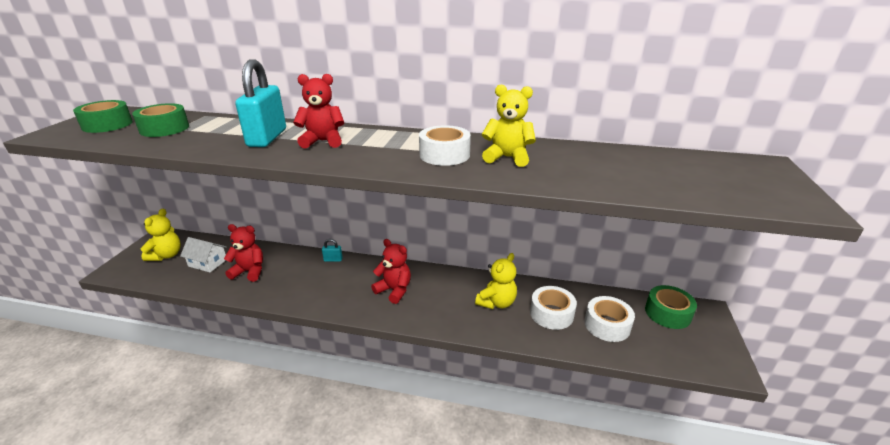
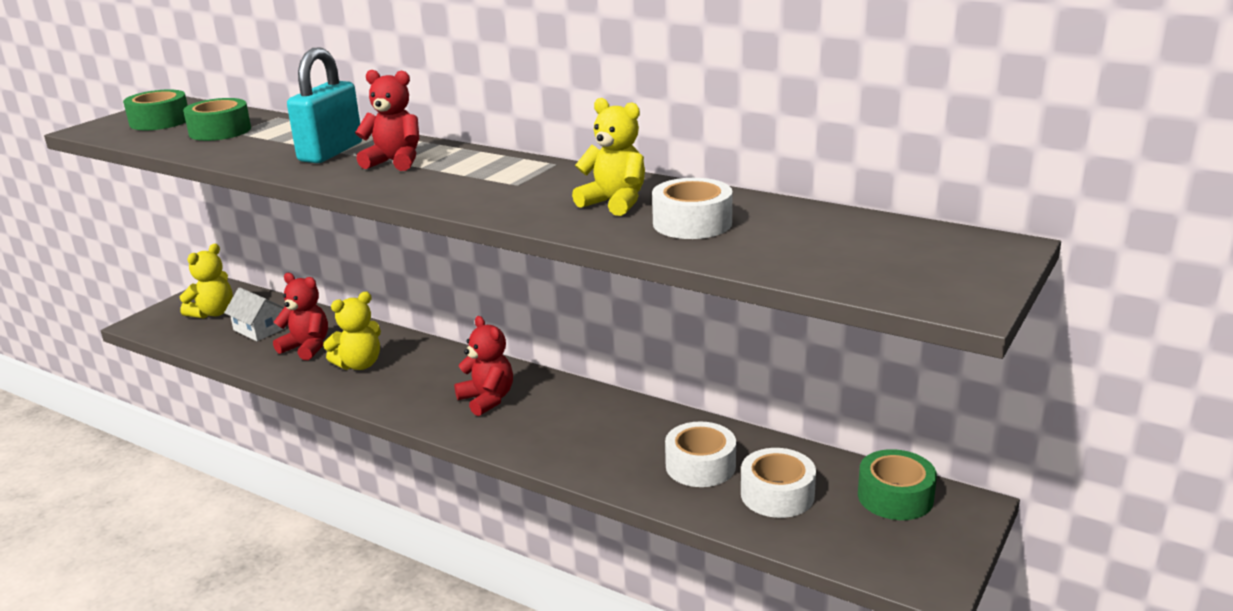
camera: 20 degrees right, 5 degrees down
turquoise padlock [322,239,343,262] -> none
white tape [419,125,471,166] -> white tape moved to [652,178,732,239]
yellow teddy bear [475,253,517,309] -> yellow teddy bear moved to [323,292,381,370]

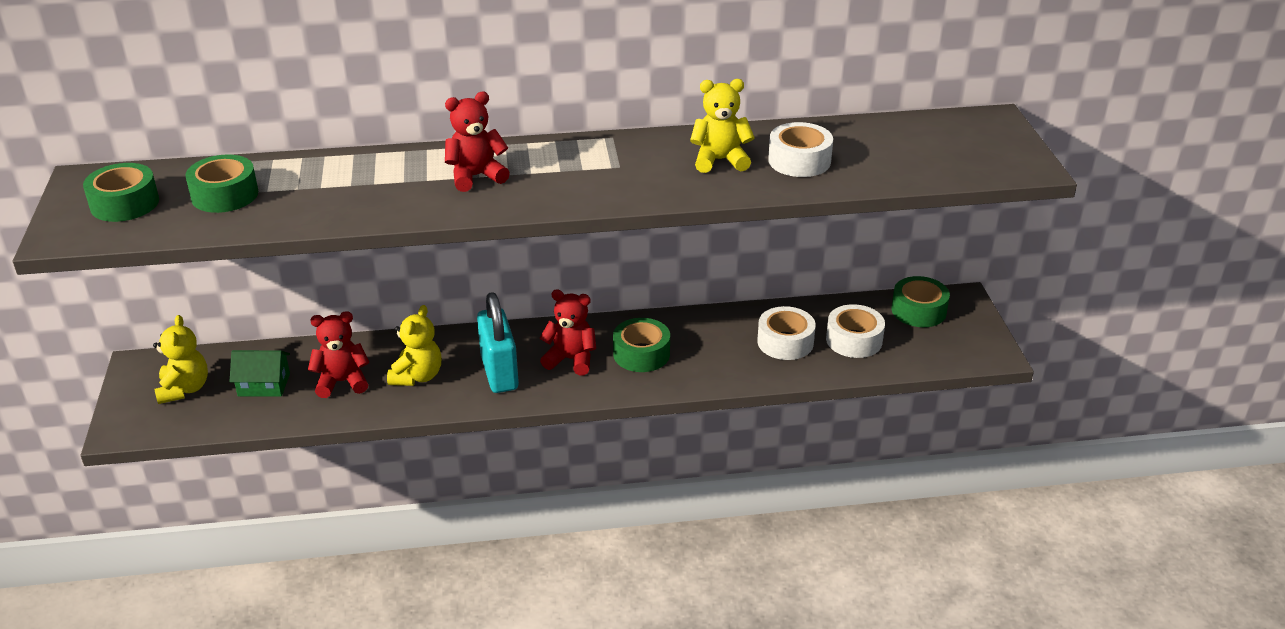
camera: 40 degrees left, 10 degrees up
white house [224,287,286,341] -> green house [230,350,290,397]
turquoise padlock [287,48,362,163] -> turquoise padlock moved to [477,292,519,393]
none -> green tape [613,318,670,372]

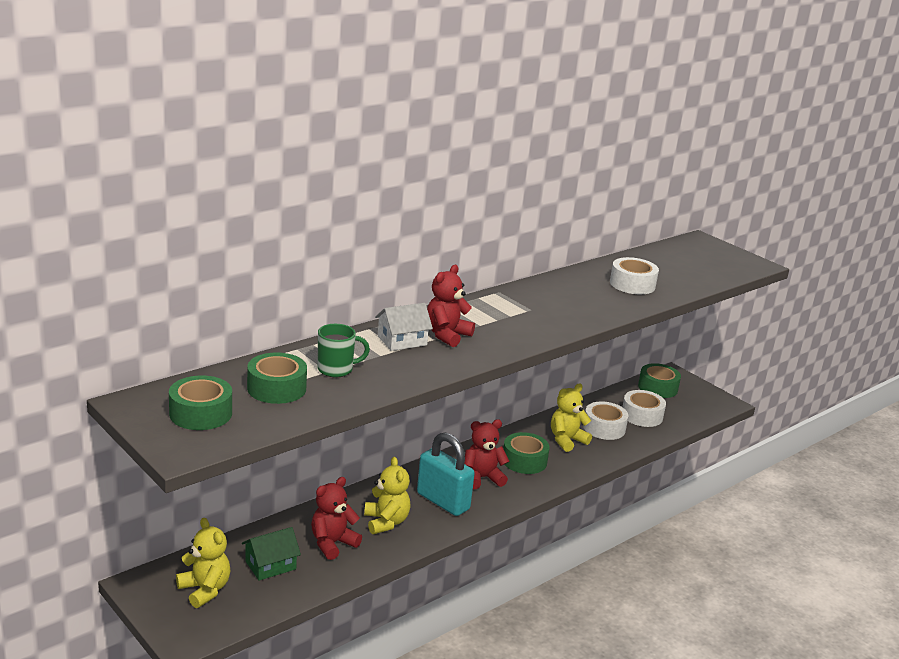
camera: 35 degrees left, 10 degrees down
yellow teddy bear [690,79,755,173] -> yellow teddy bear moved to [551,384,592,452]
none -> green mug [318,324,370,377]
none -> white house [375,303,433,351]

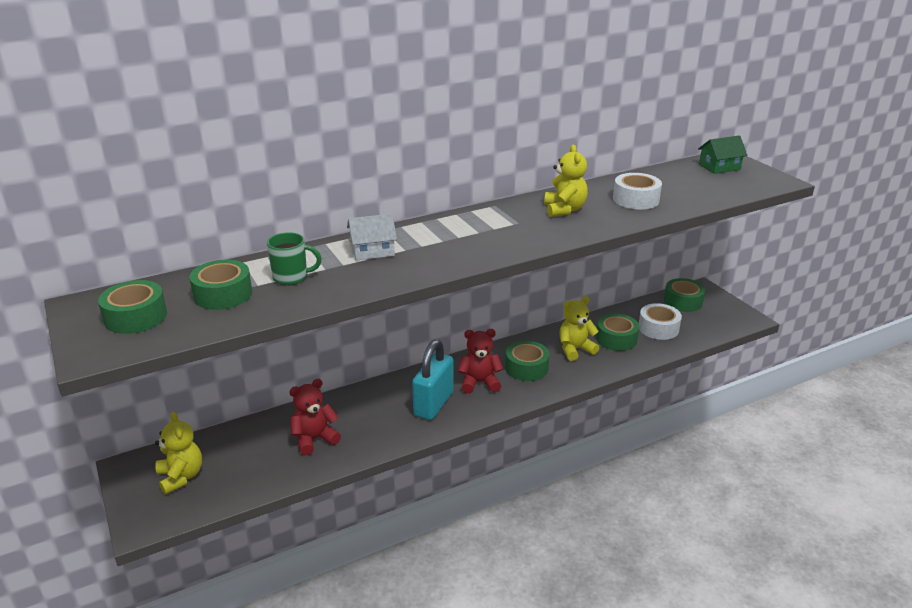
camera: 15 degrees right, 5 degrees up
green house [242,527,301,581] -> green house moved to [698,135,747,174]
yellow teddy bear [364,457,411,534] -> yellow teddy bear moved to [544,145,588,217]
turquoise padlock [417,432,475,516] -> turquoise padlock turned 60 degrees clockwise [412,340,454,420]
red teddy bear [427,265,475,347] -> none
white tape [583,401,628,440] -> green tape [596,313,639,351]

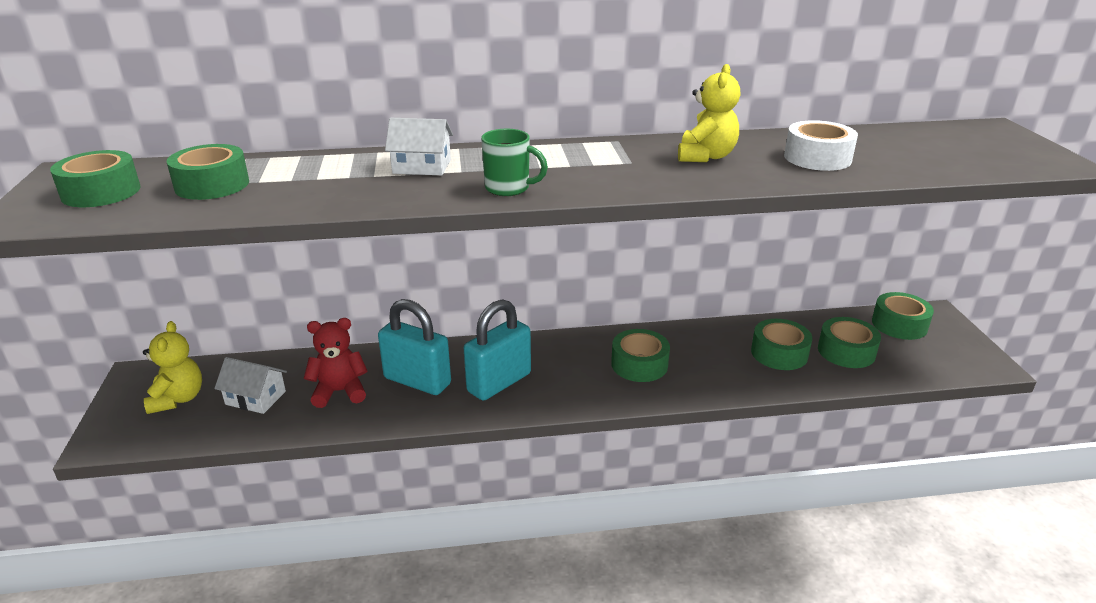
camera: 20 degrees right, 0 degrees up
green mug [267,232,322,285] -> green mug moved to [481,129,548,196]
red teddy bear [458,329,504,394] -> none
yellow teddy bear [559,296,599,361] -> none
white tape [639,303,682,340] -> green tape [818,317,881,368]
green house [698,135,747,174] -> none
none -> white house [214,357,287,414]
none -> turquoise padlock [378,299,451,395]

